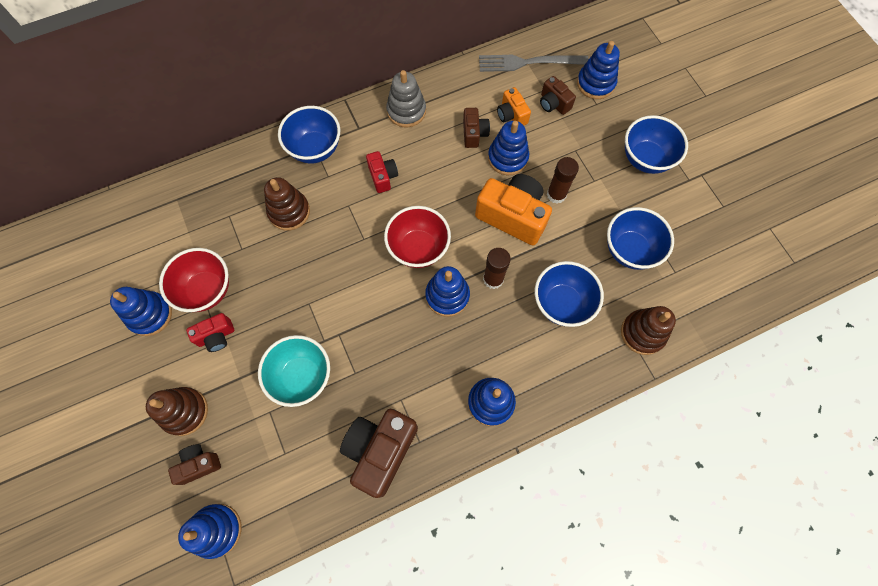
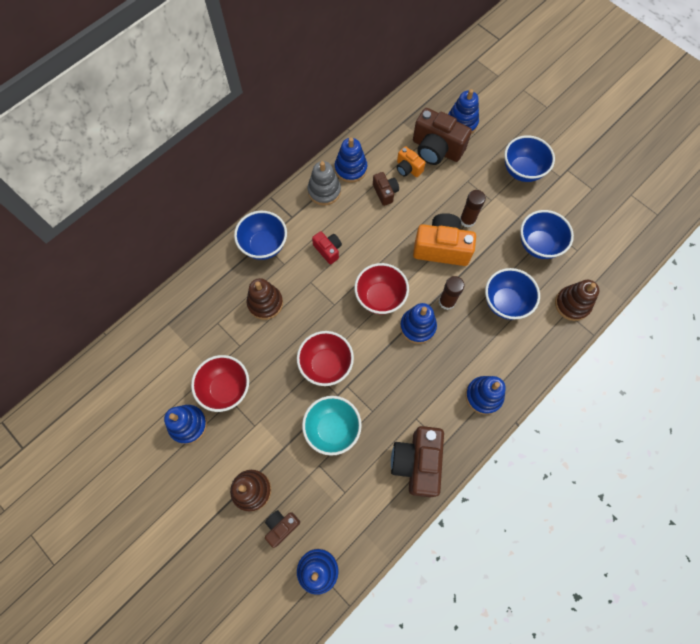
camera: 20 degrees left, 0 degrees up
red camera [186,313,234,352] -> none
grey fork [479,55,589,72] -> none
blue stacking toy [488,121,529,175] -> blue stacking toy moved to [335,137,367,183]
brown camera [540,76,576,115] -> brown camera [413,108,472,165], size x1.91
none -> red bowl [297,331,354,386]

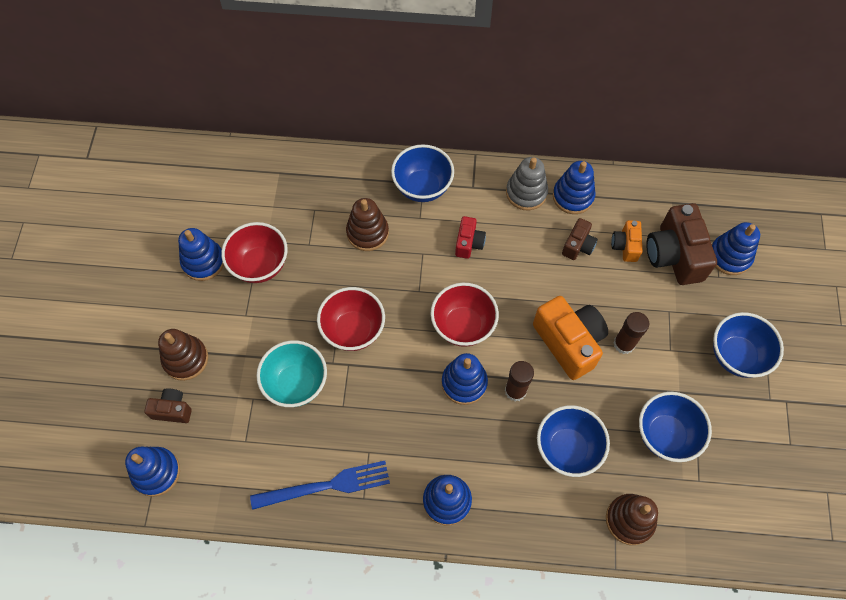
camera: 50 degrees right, 5 degrees down
brown camera [391,426,444,497] -> blue fork [250,461,390,510]

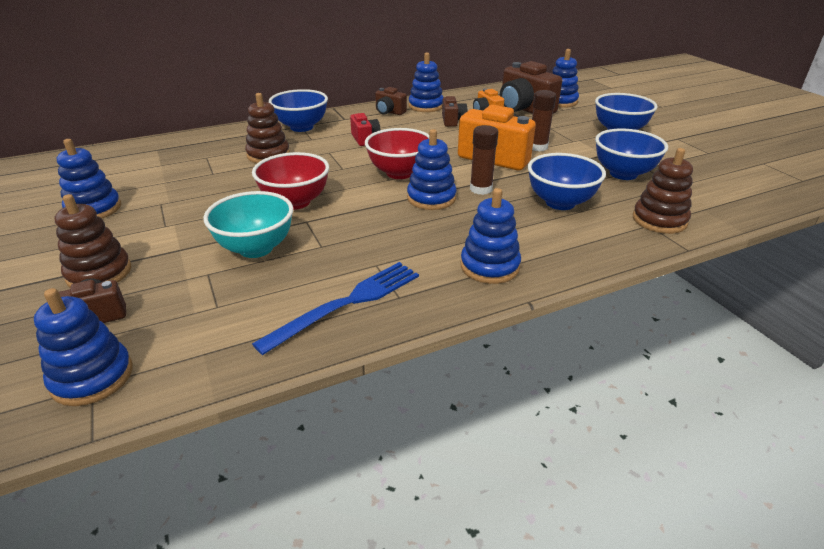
camera: 30 degrees left, 30 degrees down
red bowl [221,222,288,283] -> none
grey stacking toy [506,157,548,210] -> brown camera [375,87,407,115]

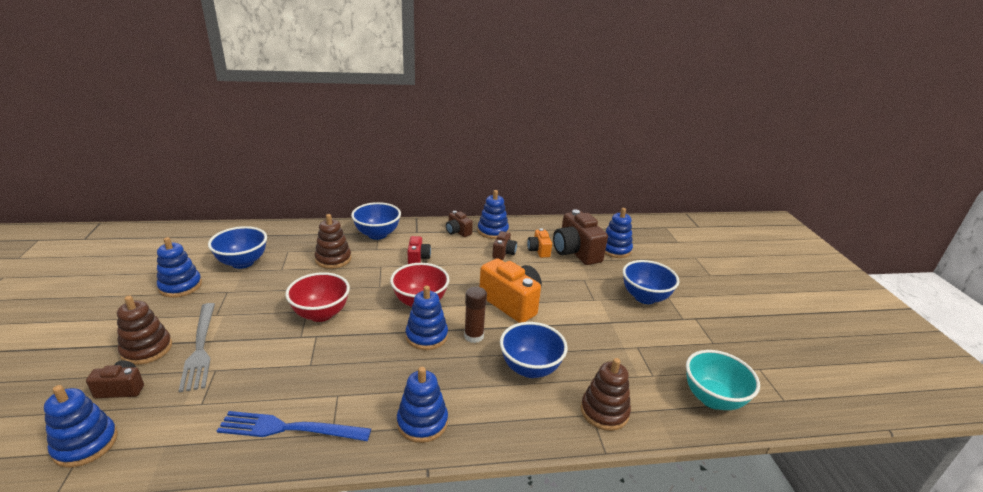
camera: 15 degrees right, 5 degrees down
turquoise bowl [203,191,293,258] -> turquoise bowl moved to [686,350,760,410]
blue fork [252,262,419,355] -> blue fork turned 150 degrees counterclockwise [217,411,371,441]
brown glue stick [532,90,556,151] -> none
blue bowl [595,129,668,180] -> blue bowl moved to [208,226,267,269]
none -> grey fork [179,303,215,392]

